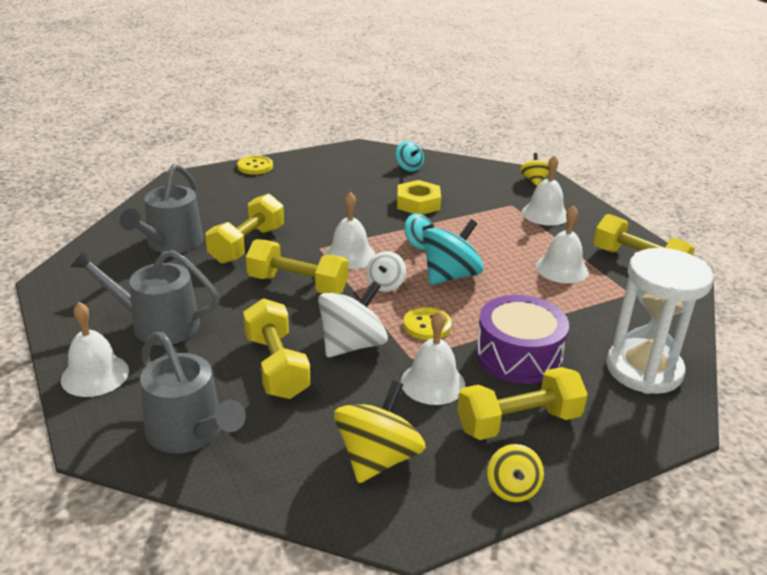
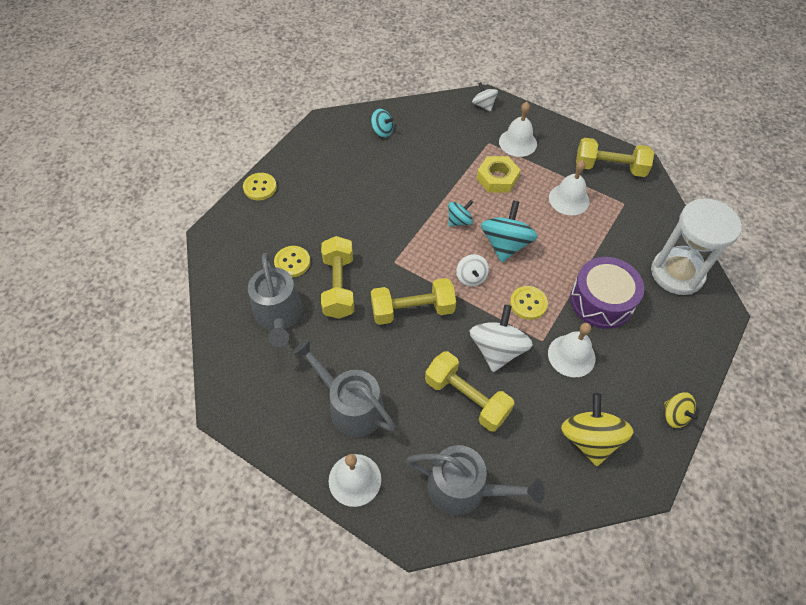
camera: 30 degrees left, 25 degrees up
grey watering can [70,248,220,346] -> grey watering can turned 60 degrees clockwise [293,339,396,437]
white bell [324,192,376,269] -> none
yellow nut [397,180,441,215] -> yellow nut moved to [476,156,521,193]
turquoise spinning top [404,213,434,250] -> turquoise spinning top turned 45 degrees counterclockwise [448,200,473,226]
yellow dumbbell [457,367,588,440] -> none
yellow spinning top [520,153,549,186] -> white spinning top [472,82,498,112]
none -> yellow button [274,246,310,277]

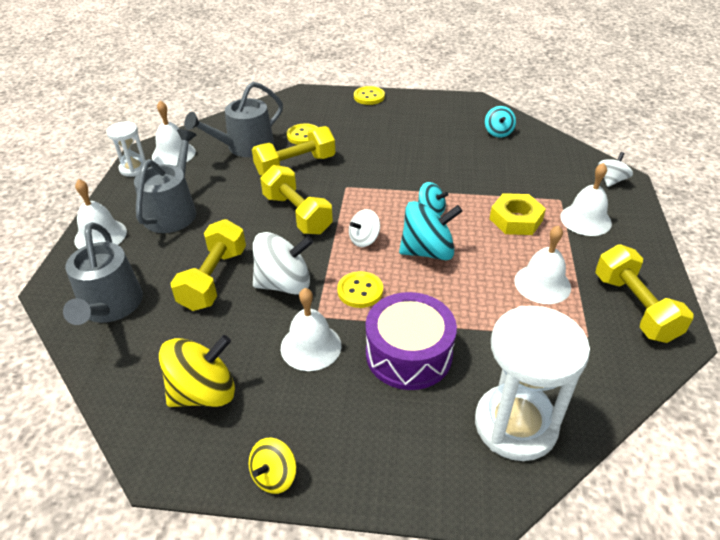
camera: 65 degrees right, 15 degrees down
none -> white hourglass [106,121,146,177]
none -> white bell [152,101,196,166]

